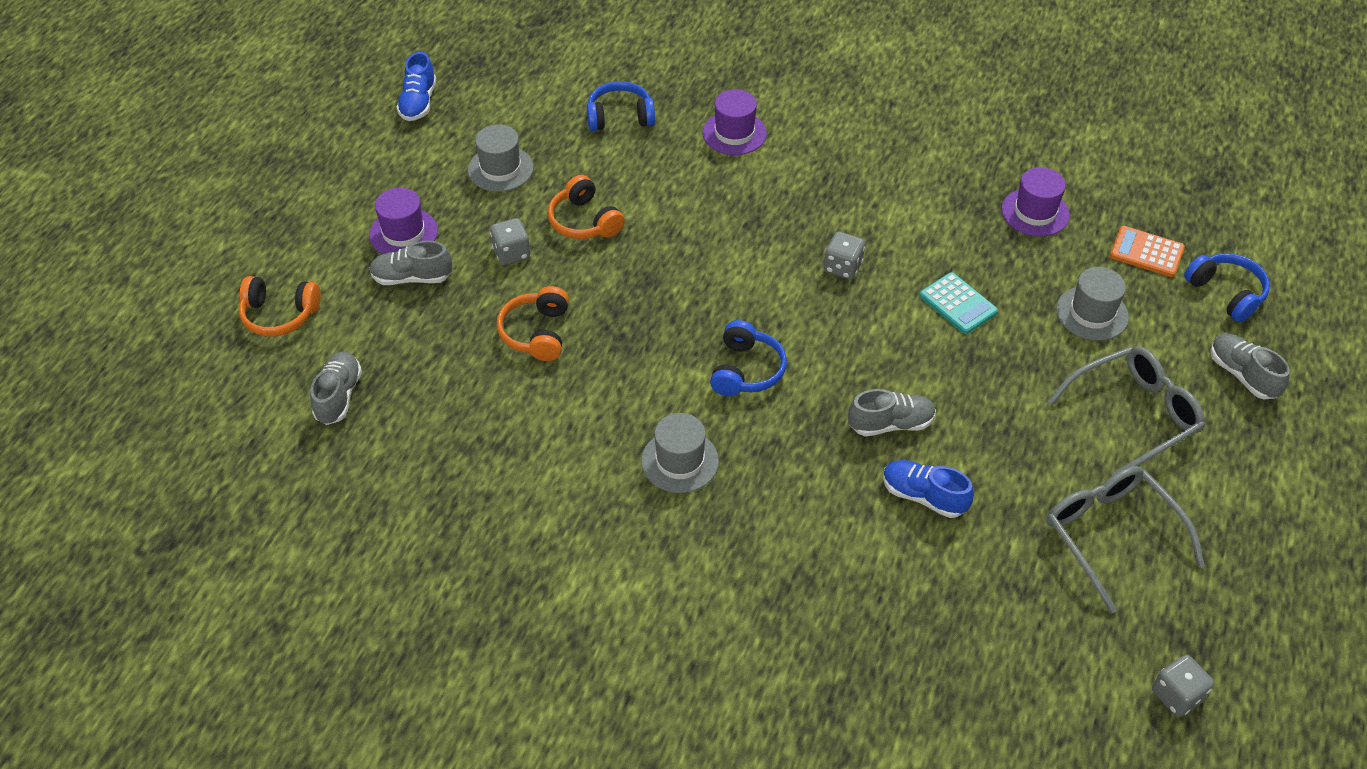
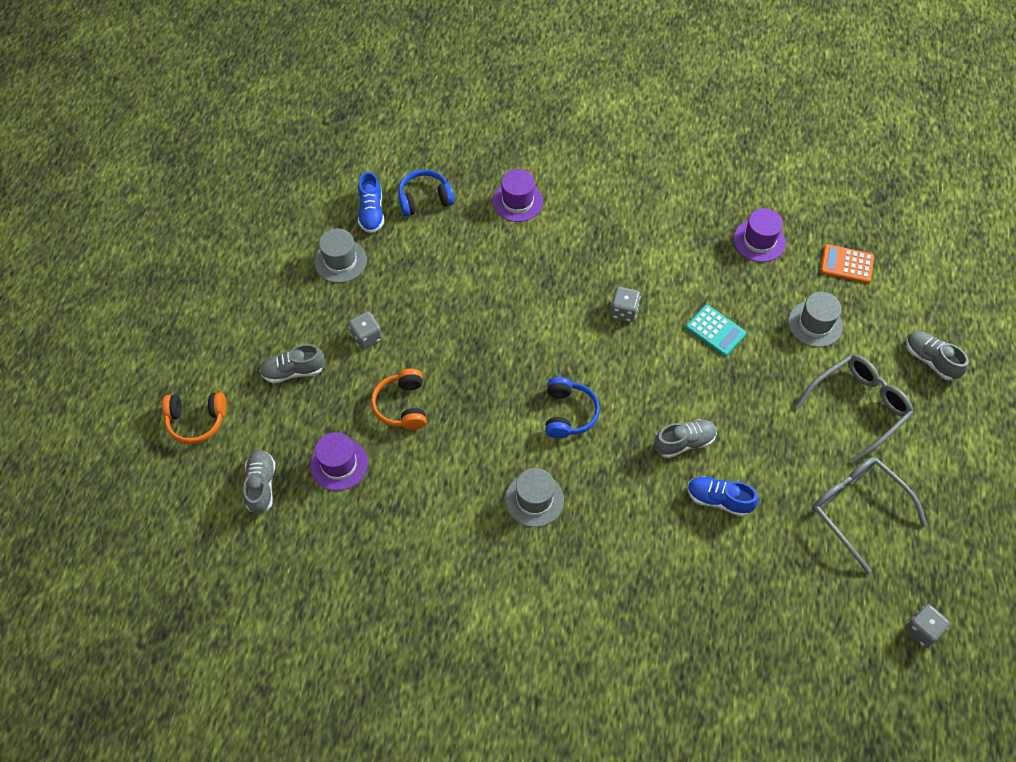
camera: 10 degrees left, 10 degrees up
purple hat [369,188,438,254] -> purple hat moved to [310,432,368,491]
blue shoe [396,52,436,121] -> blue shoe moved to [358,172,384,233]
orange headphones [547,175,625,239] -> none
blue headphones [1184,253,1270,322] -> none

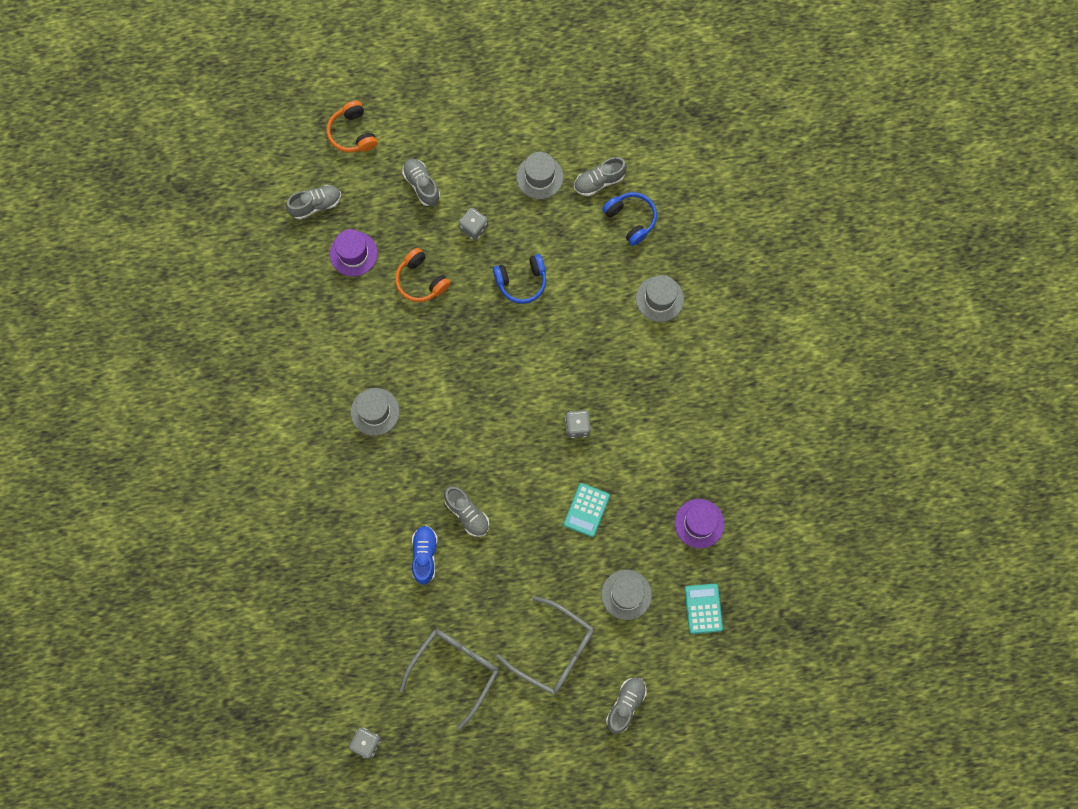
camera: 70 degrees right, 15 degrees up
blue shoe [358,172,384,233] -> grey shoe [574,157,627,196]
orange headphones [371,369,426,430] -> orange headphones turned 105 degrees counterclockwise [395,248,451,302]
purple hat [492,169,543,222] -> grey hat [636,275,684,322]
blue headphones [545,377,600,439] -> blue headphones moved to [493,254,546,304]
orange calculator [820,244,874,283] -> turquoise calculator [685,584,723,634]

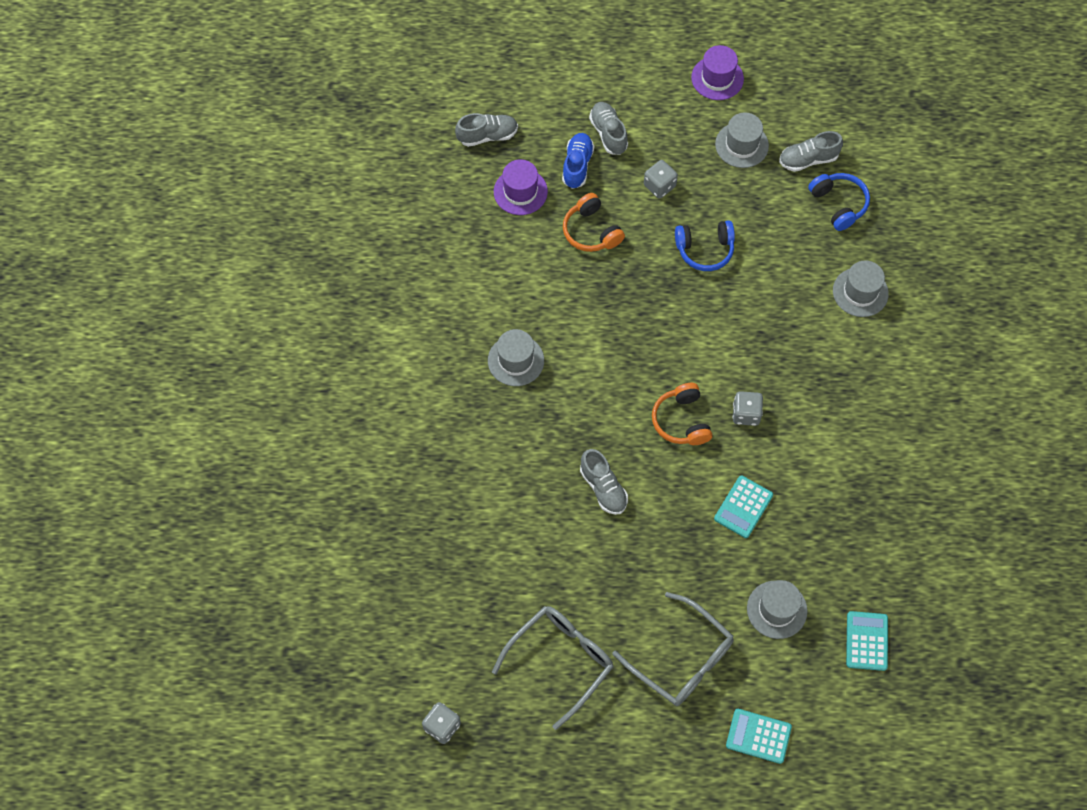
camera: 10 degrees right, 10 degrees down
orange headphones [327,101,378,152] -> orange headphones moved to [652,383,712,445]
blue shoe [412,526,438,585] -> blue shoe moved to [562,133,594,189]
grey shoe [606,678,646,734] -> turquoise calculator [726,709,792,764]
purple hat [675,499,725,548] -> purple hat moved to [691,45,744,100]

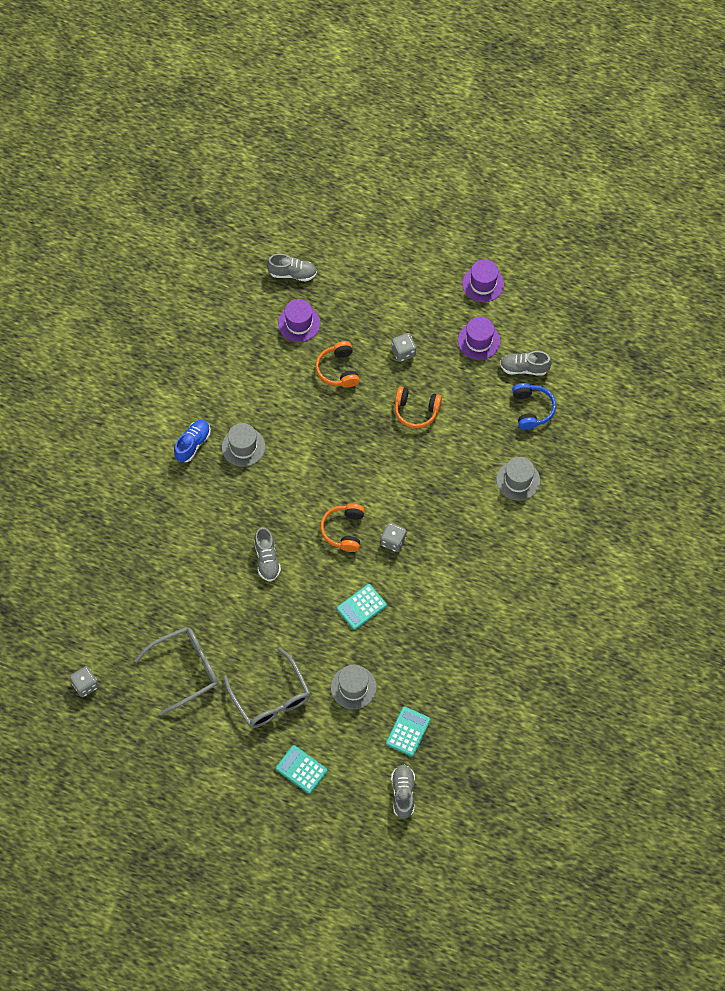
camera: 20 degrees right, 0 degrees up
blue shoe [562,133,594,189] -> blue shoe moved to [174,420,211,462]
grey shoe [589,102,628,155] -> grey shoe moved to [391,765,415,819]
blue headphones [675,220,735,271] -> orange headphones [395,386,442,429]
grey hat [715,112,769,168] -> purple hat [458,317,500,360]

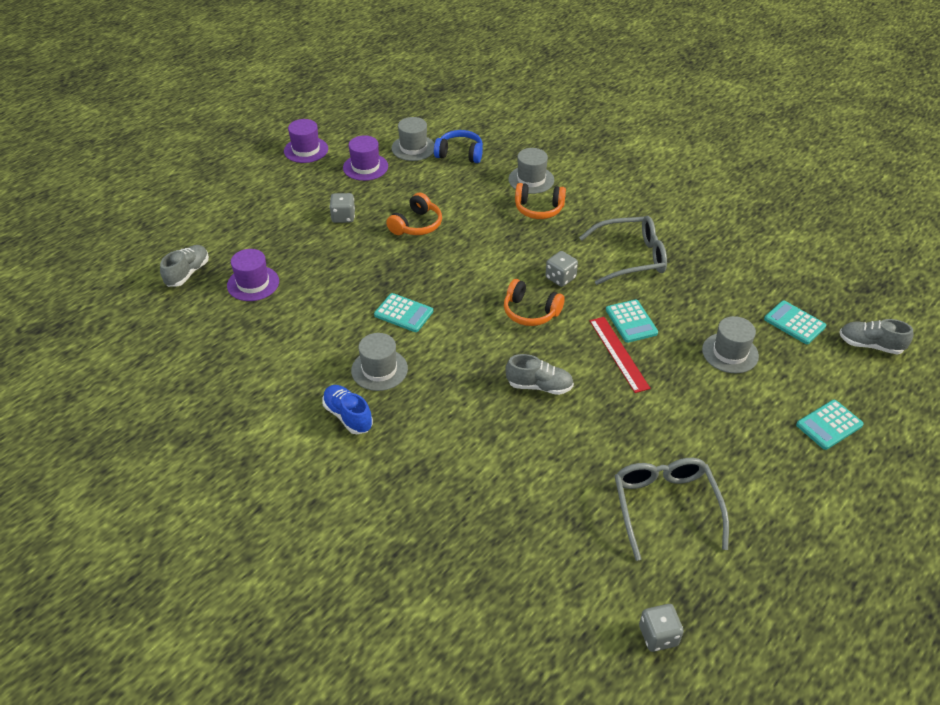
camera: 70 degrees left, 20 degrees down
grey glasses [223,647,310,728] -> grey glasses moved to [579,216,667,285]
orange headphones [316,341,360,388] -> orange headphones moved to [515,183,566,219]
grey shoe [500,351,552,376] -> grey hat [391,117,435,161]
none -> turquoise calculator [374,293,433,332]
none -> red ruler [590,317,650,393]

